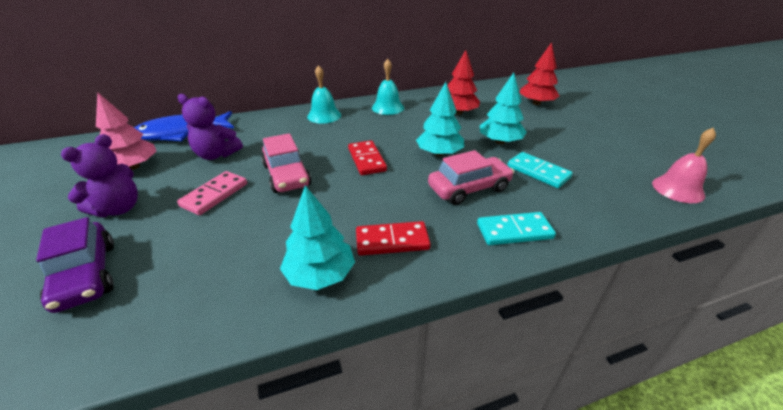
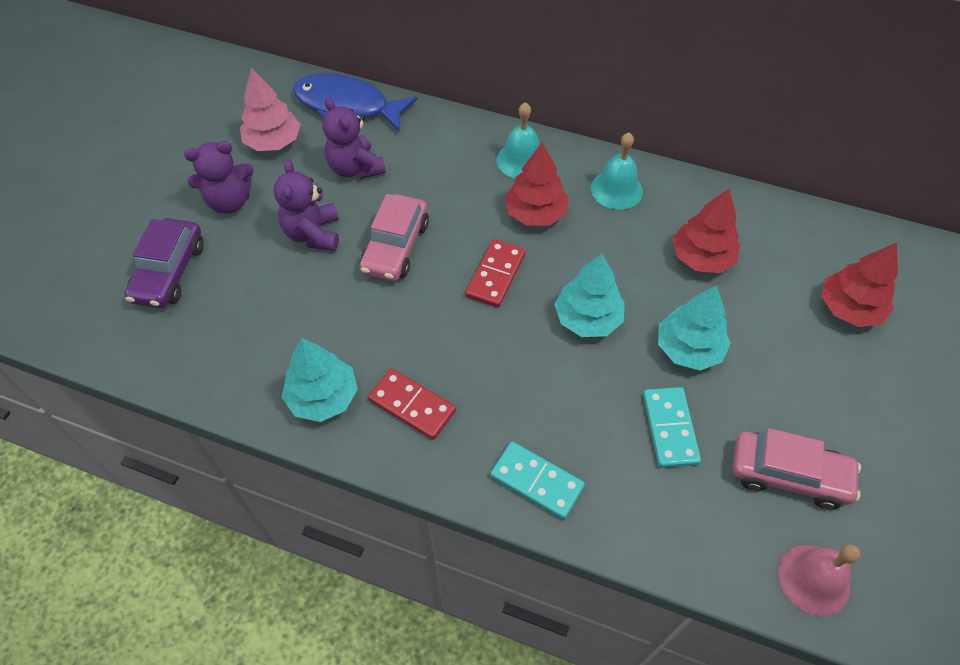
camera: 40 degrees right, 20 degrees up
pink domino [177,171,247,215] -> purple teddy bear [274,160,339,251]
pink car [428,150,514,205] -> pink car moved to [732,428,861,509]
none -> red tree [504,142,569,226]

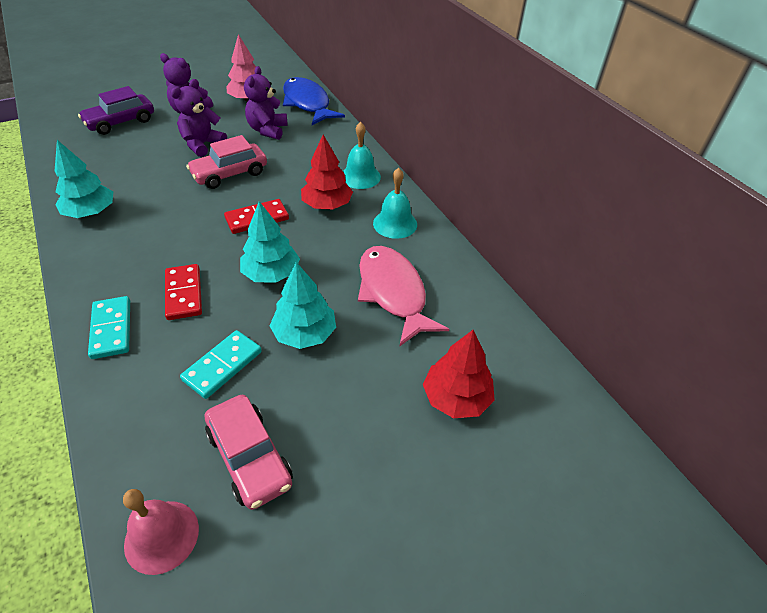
camera: 40 degrees right, 10 degrees down
red domino [368,368,456,440] -> red domino moved to [165,264,202,320]
red tree [672,189,740,273] -> pink fish [358,246,449,347]

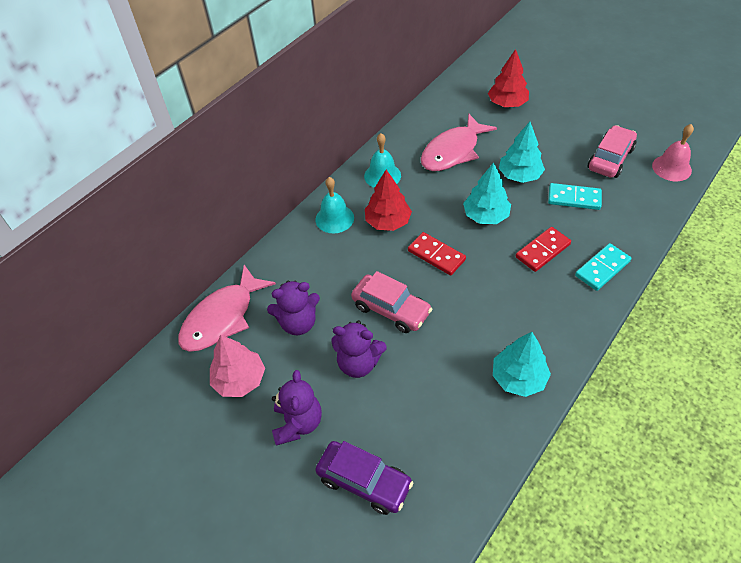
camera: 110 degrees left, 5 degrees up
blue fish [283,77,345,125] -> pink fish [178,265,276,352]

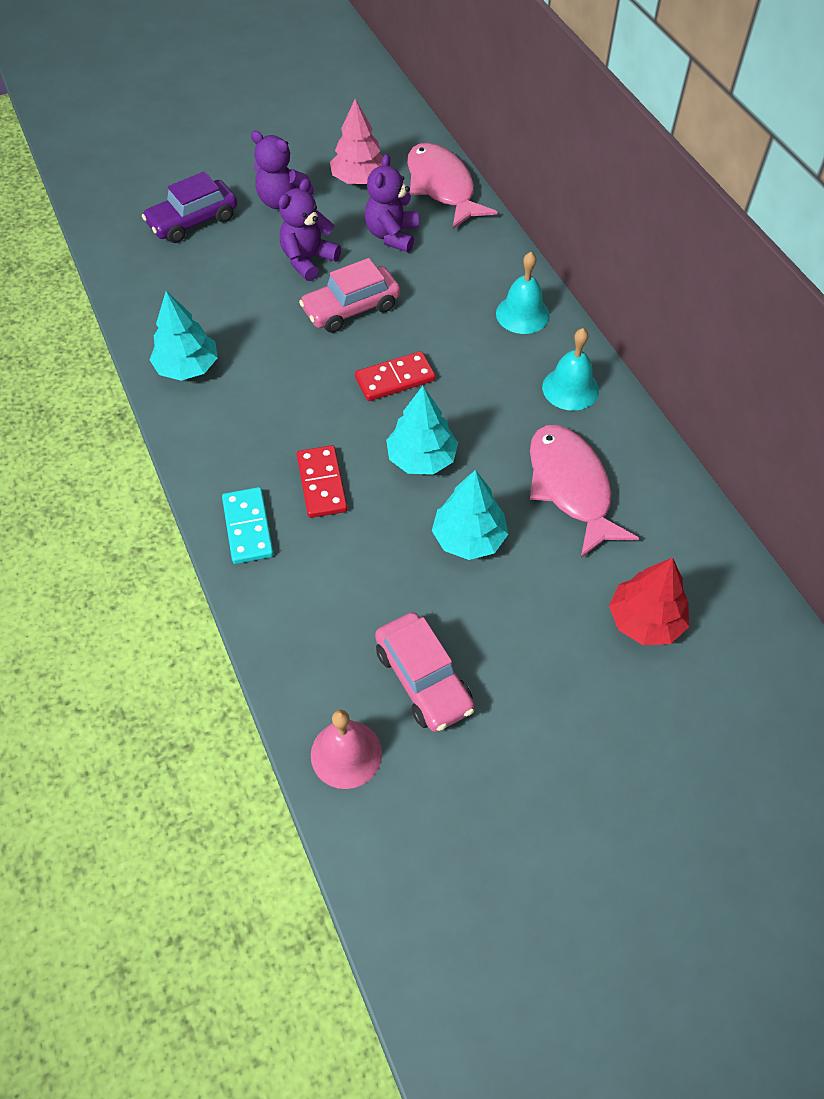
camera: 115 degrees right, 5 degrees up
red tree [365,169,412,231] -> none
turquoise domino [548,183,602,210] -> none

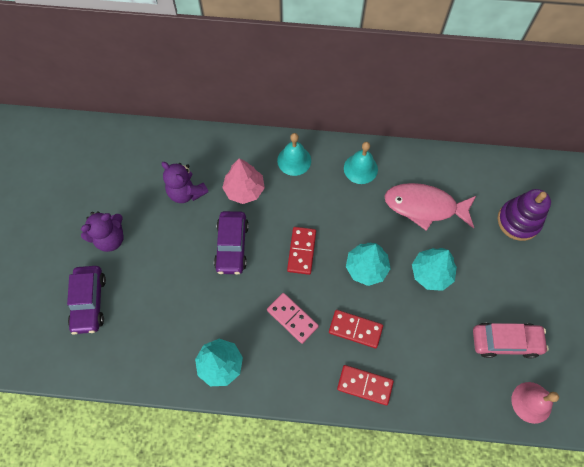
camera: 60 degrees left, 10 degrees up
turquoise domino [222,487,274,564] -> red domino [337,365,394,405]
purple teddy bear [279,179,341,281] -> none
pink car [299,258,400,333] -> purple car [214,211,249,275]
pink tree [330,99,383,184] -> pink tree moved to [222,158,265,204]
pink fish [407,143,497,229] -> none
red tree [609,558,689,645] -> purple stacking toy [497,189,551,241]
none -> pink domino [267,293,319,344]

